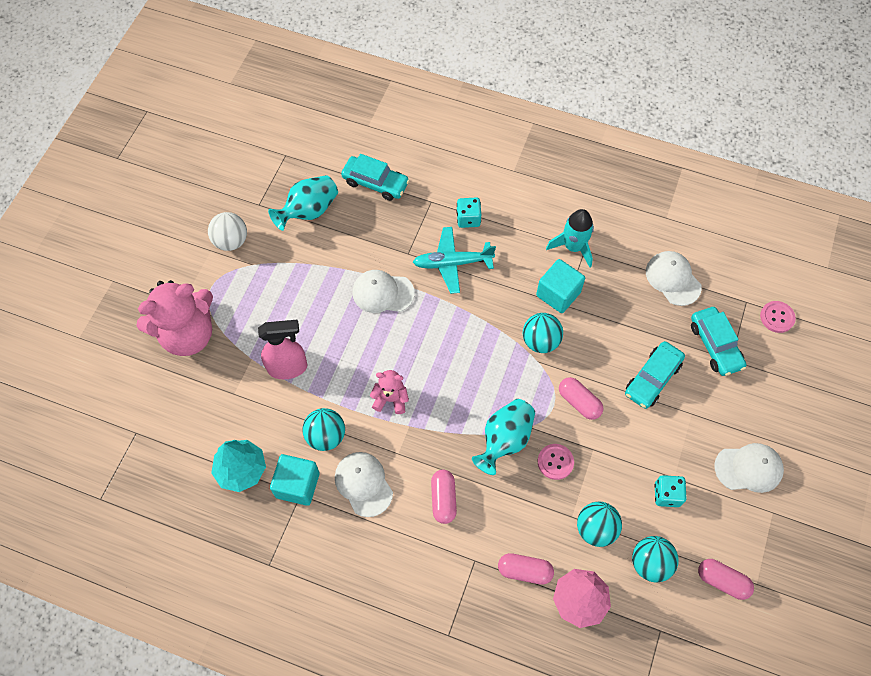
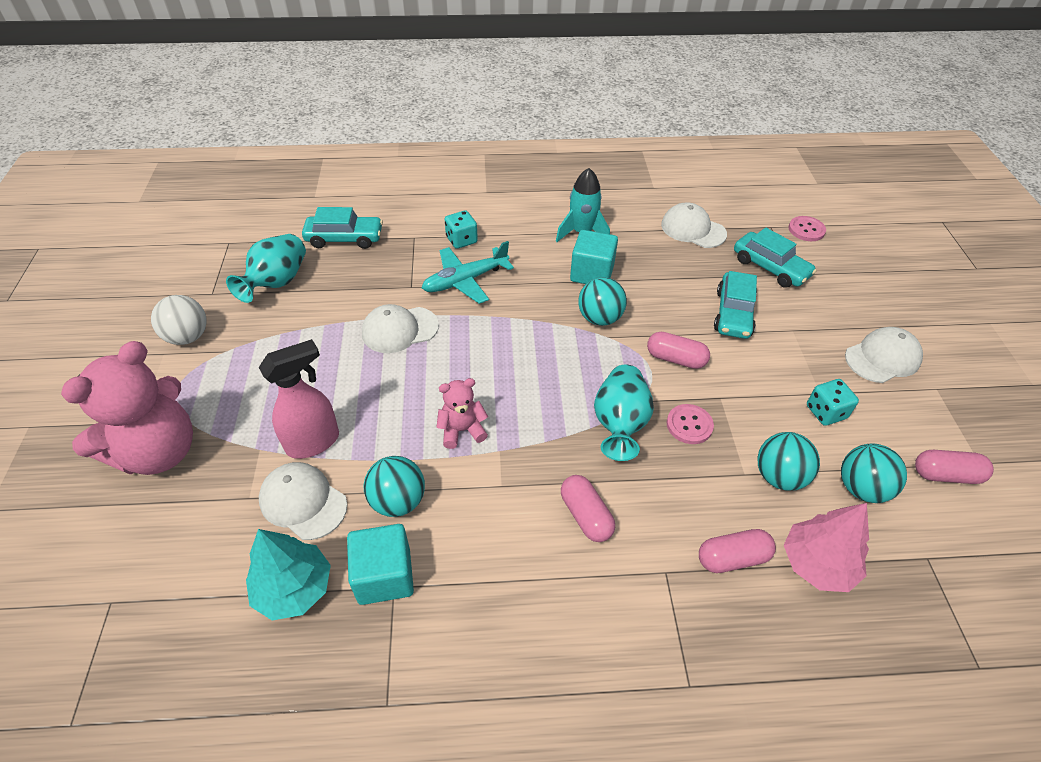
camera: 25 degrees left, 15 degrees down
white cap [335,452,393,517] -> white cap moved to [259,462,348,540]

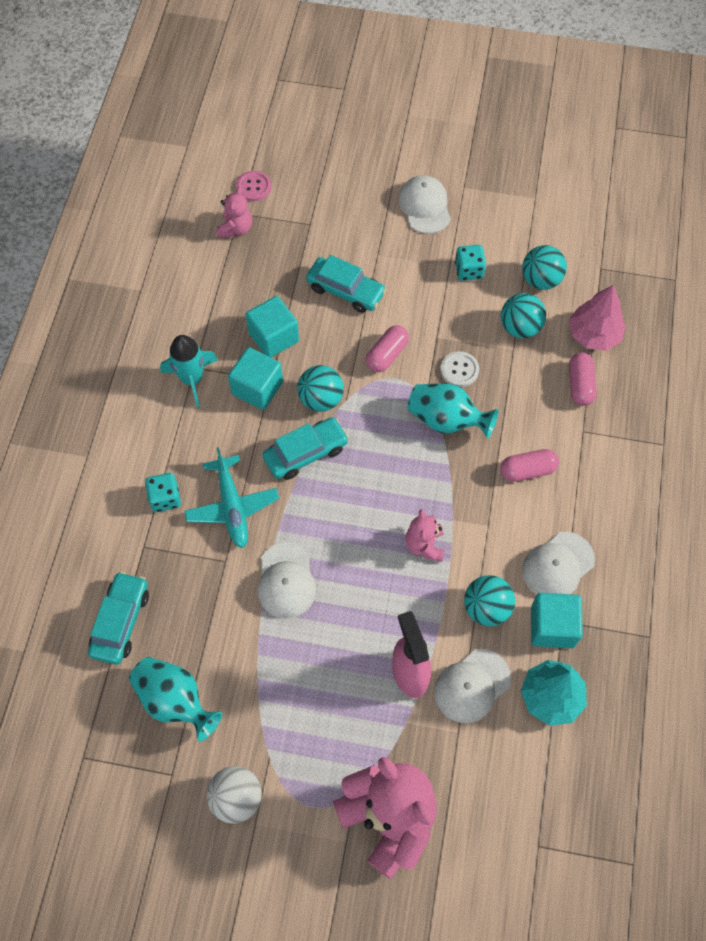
camera: 75 degrees left, 15 degrees up
white cap [661,203,727,248] -> white cap moved to [522,532,595,595]
pink button [667,404,714,444] -> white button [440,351,479,387]
turquoise car [734,227,817,288] -> turquoise car moved to [262,417,349,480]
pink capsule [915,450,994,484] -> none
none -> pink teddy bear [217,186,252,238]
none -> turquoise cube [246,296,299,357]

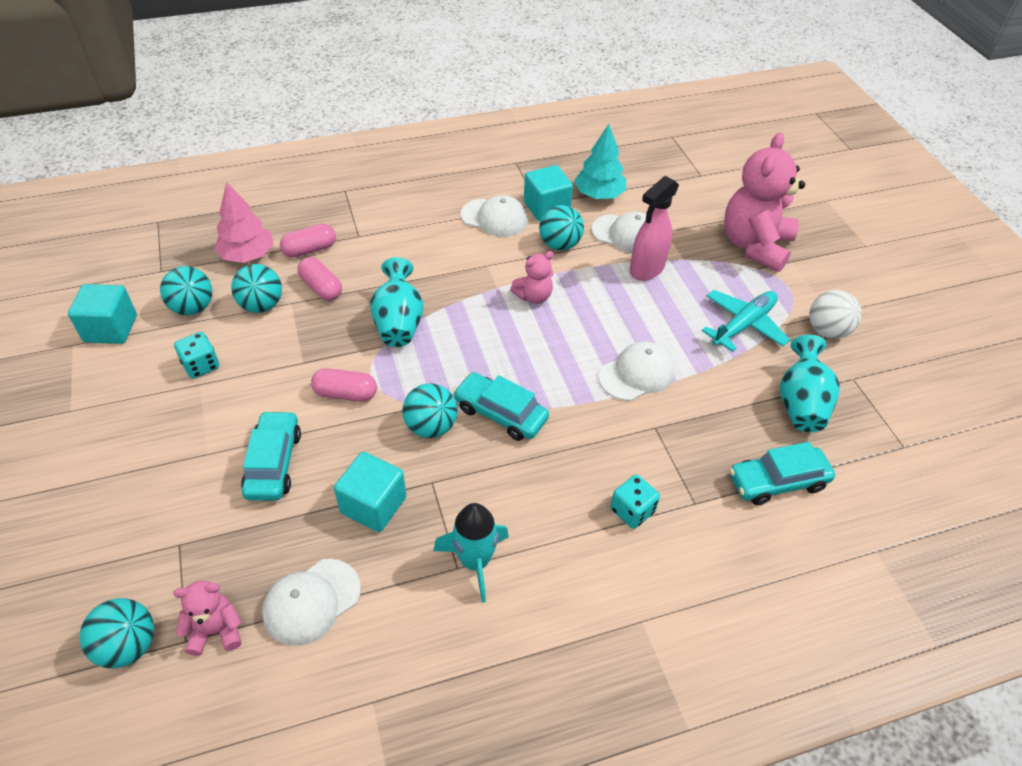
camera: 120 degrees left, 15 degrees down
turquoise plane [184,447,279,548] -> turquoise plane moved to [702,290,790,352]
turquoise cube [228,347,283,410] -> turquoise cube moved to [68,284,137,344]
pink button [236,171,272,202] -> turquoise ball [79,598,154,669]
white cap [398,175,451,234] -> white cap moved to [262,559,361,646]
white button [440,351,479,387] -> none
pink capsule [500,449,559,482] -> pink capsule moved to [298,257,342,301]

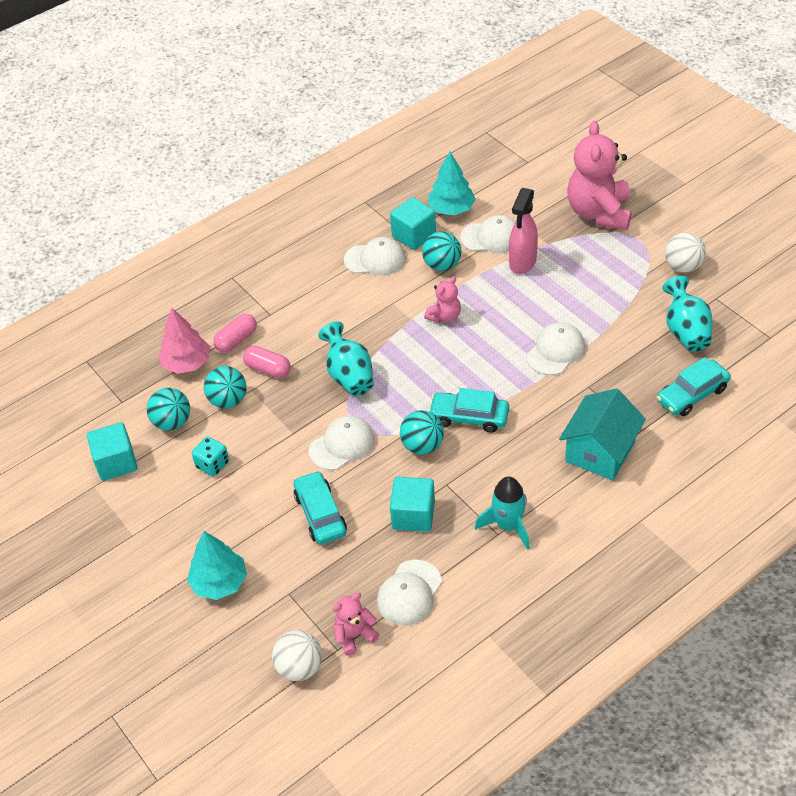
camera: 15 degrees left, 0 degrees up
turquoise ball [79,598,154,669] -> white ball [272,630,322,681]
pink capsule [311,368,377,402] -> white cap [309,416,375,470]
turquoise dice [610,475,660,529] -> turquoise house [559,388,646,481]
turquoise plane [702,290,790,352] -> none
none -> turquoise tree [187,531,247,600]

